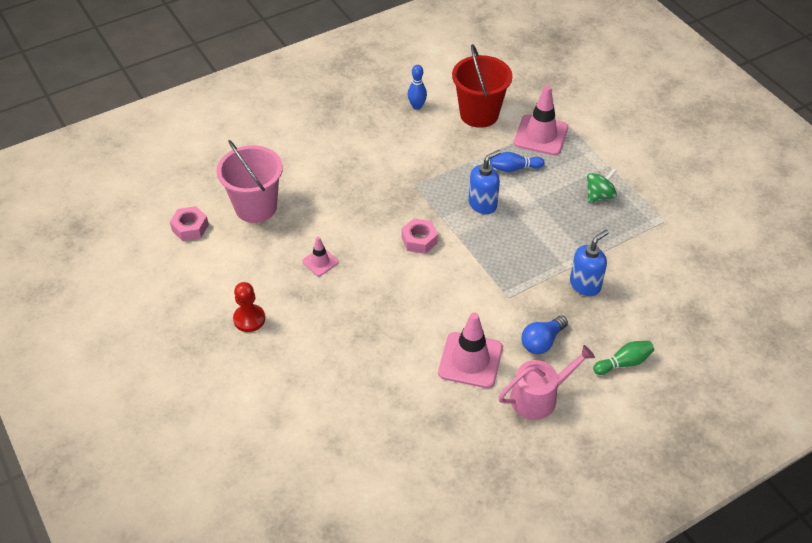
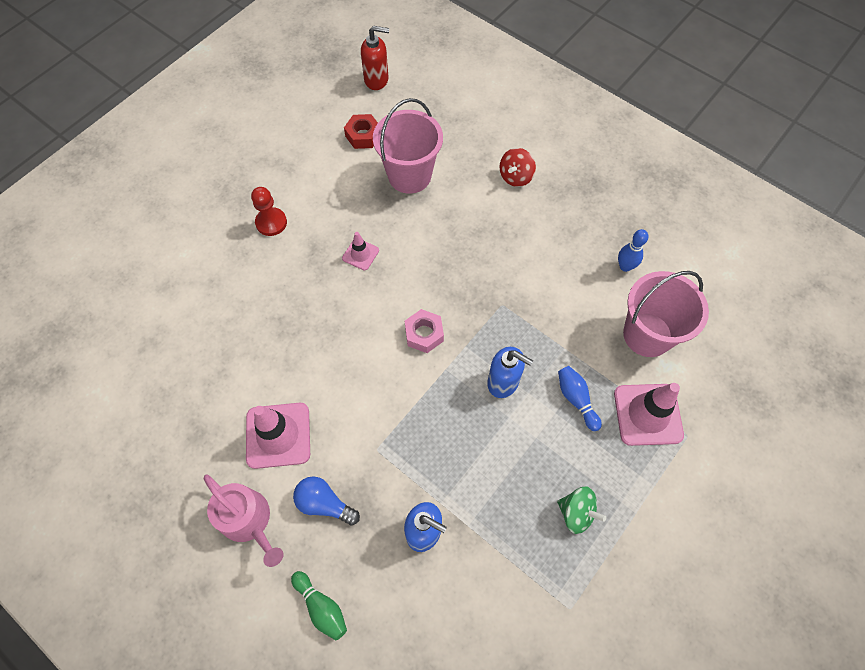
camera: 70 degrees right, 15 degrees up
pink nut [170,206,209,241] -> red nut [344,114,378,149]
red bucket [452,44,512,128] -> pink bucket [623,271,709,357]
none -> red soap dispenser [361,26,389,90]
none -> red spinning top [499,148,536,187]

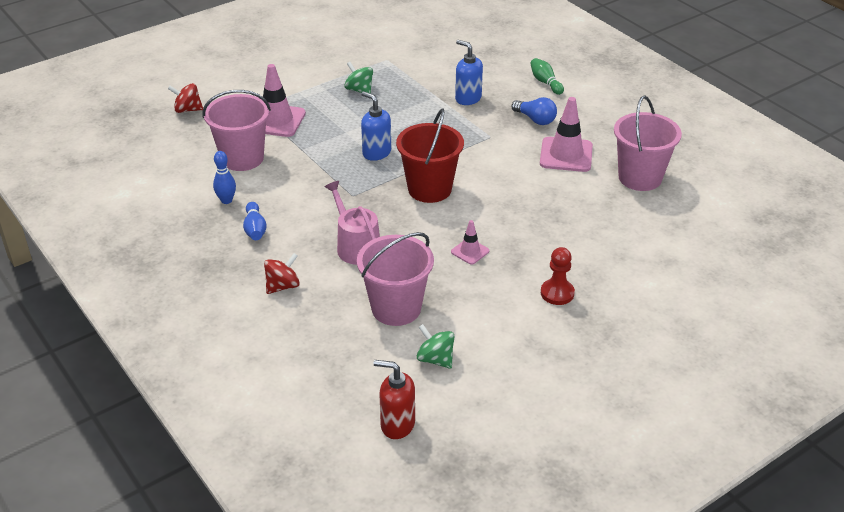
camera: 165 degrees left, 25 degrees down
pink watering can [204,474,284,567] -> pink watering can moved to [325,181,380,265]
red nut [344,114,378,149] -> green spinning top [417,324,454,369]
pink nut [405,309,444,353] -> red bucket [396,108,464,203]
blue bowling pin [558,366,602,431] -> blue bowling pin moved to [243,202,267,240]
none -> red spinning top [168,83,203,113]
none -> pink bucket [614,96,682,191]

